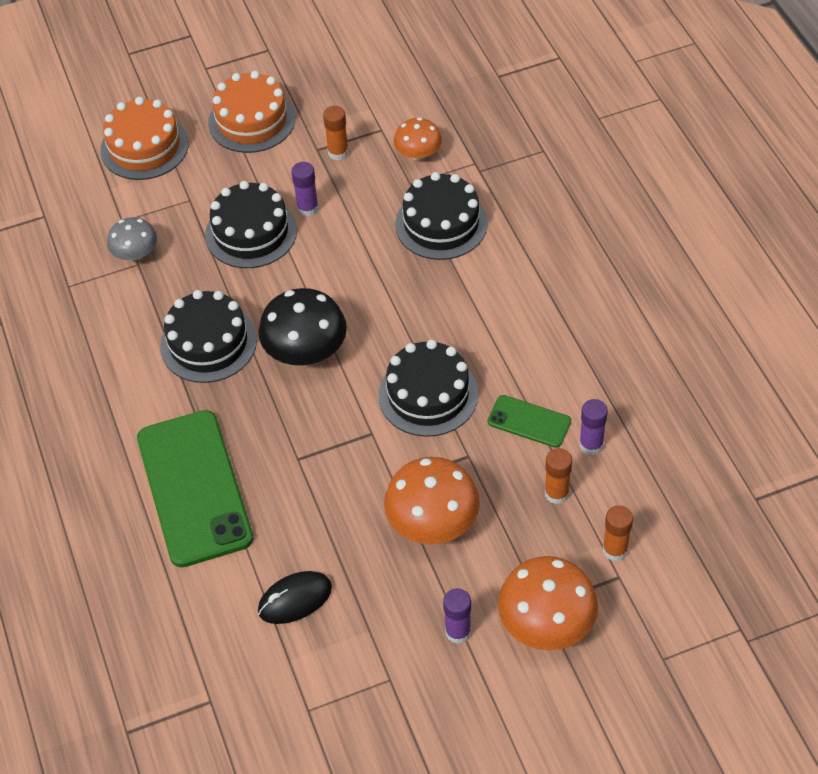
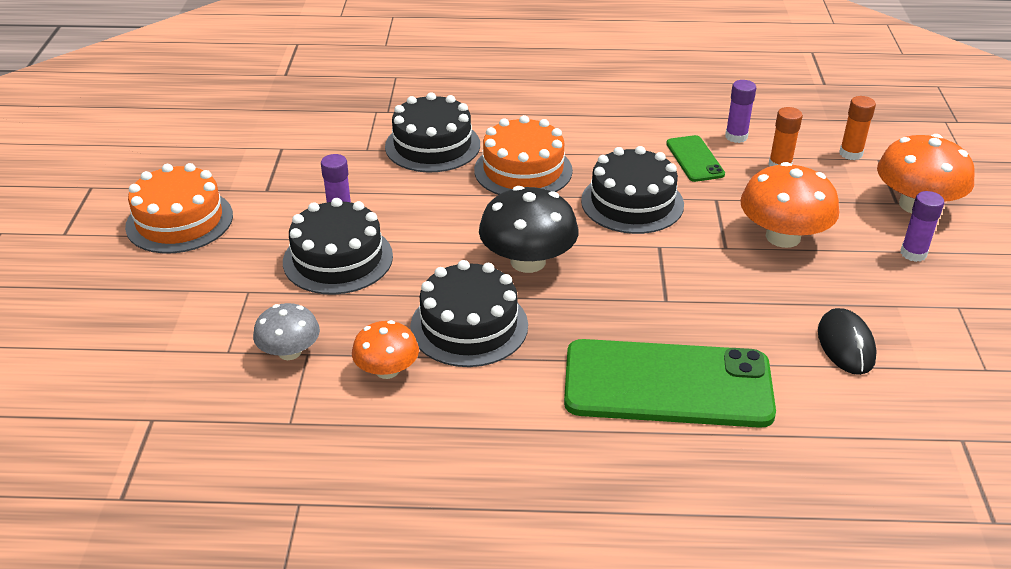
camera: 70 degrees left, 15 degrees down
orange cake [100,97,189,180] -> orange cake moved to [474,115,573,195]
orange glue stick [323,106,349,161] -> none
orange mushroom [394,118,442,160] -> orange mushroom moved to [352,320,419,379]
green phone [488,395,571,448] -> green phone turned 60 degrees counterclockwise [666,135,725,182]

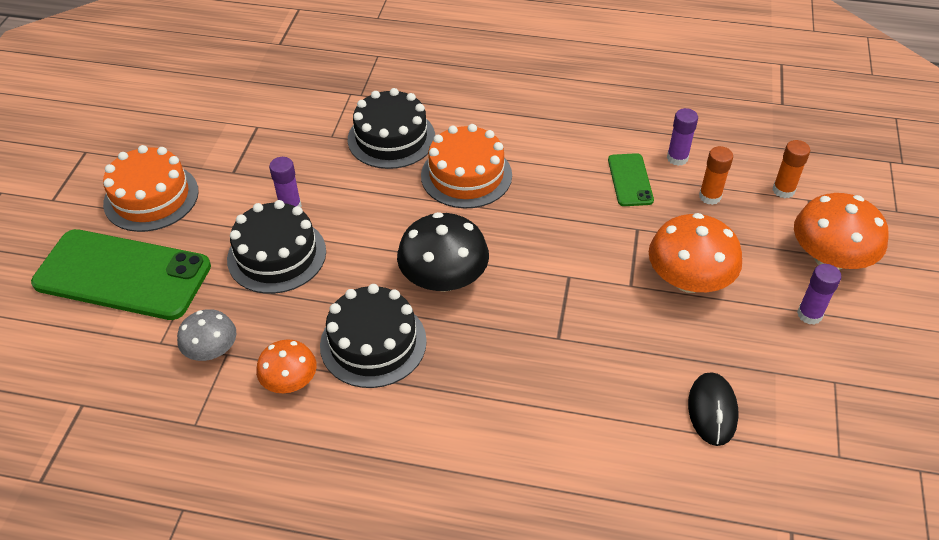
camera: 10 degrees right, 10 degrees up
green phone [564,339,776,428] -> green phone moved to [31,229,211,320]
black cake [581,146,684,234] -> none

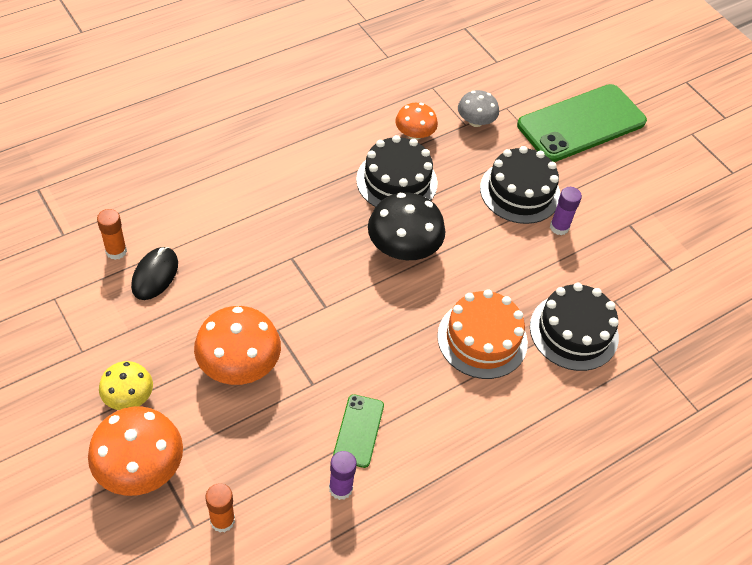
camera: 130 degrees right, 5 degrees up
orange cake [103,145,199,232] -> none
green phone [608,153,654,206] -> green phone turned 60 degrees clockwise [333,394,384,468]
black mouse [688,372,739,446] -> black mouse turned 60 degrees clockwise [131,247,178,300]
orange glue stick [699,146,733,205] -> orange glue stick moved to [97,209,127,260]
purple glue stick [797,264,841,325] -> yellow mushroom [99,361,153,410]

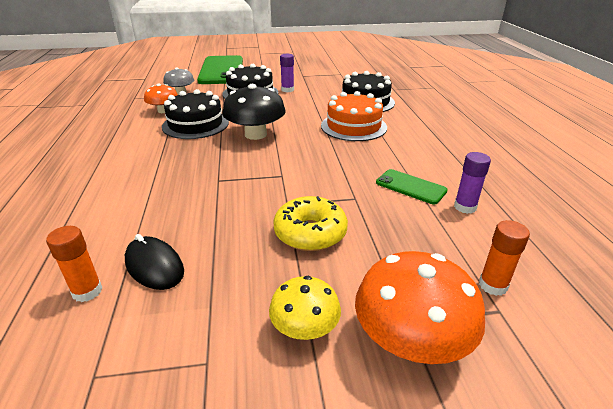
camera: 60 degrees left, 20 degrees down
orange mushroom [194,306,281,385] -> yellow donut [273,196,348,251]

